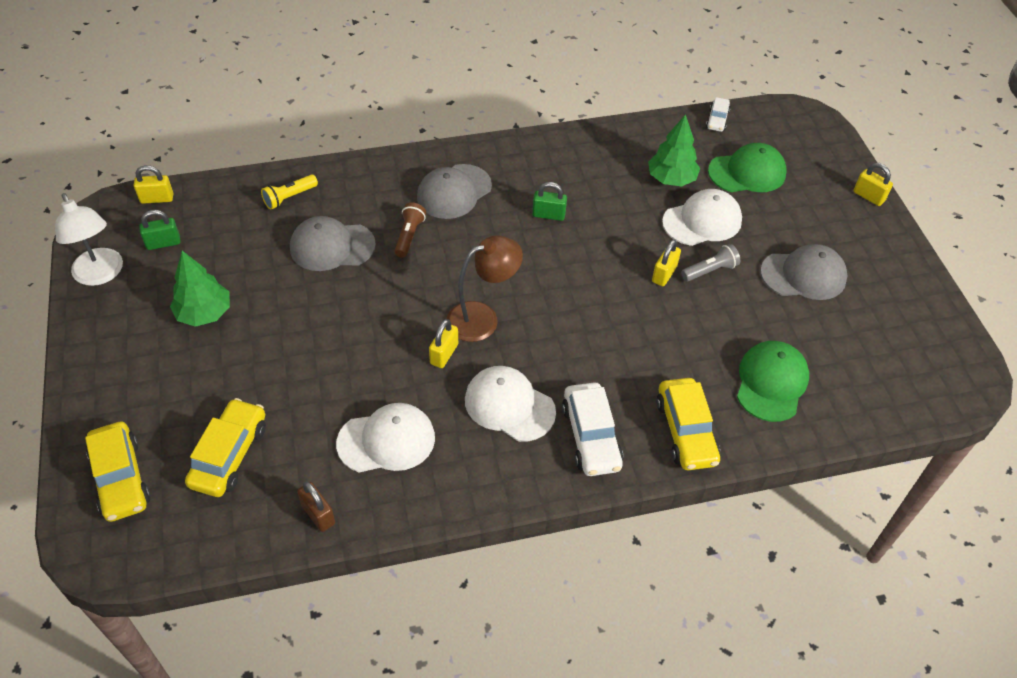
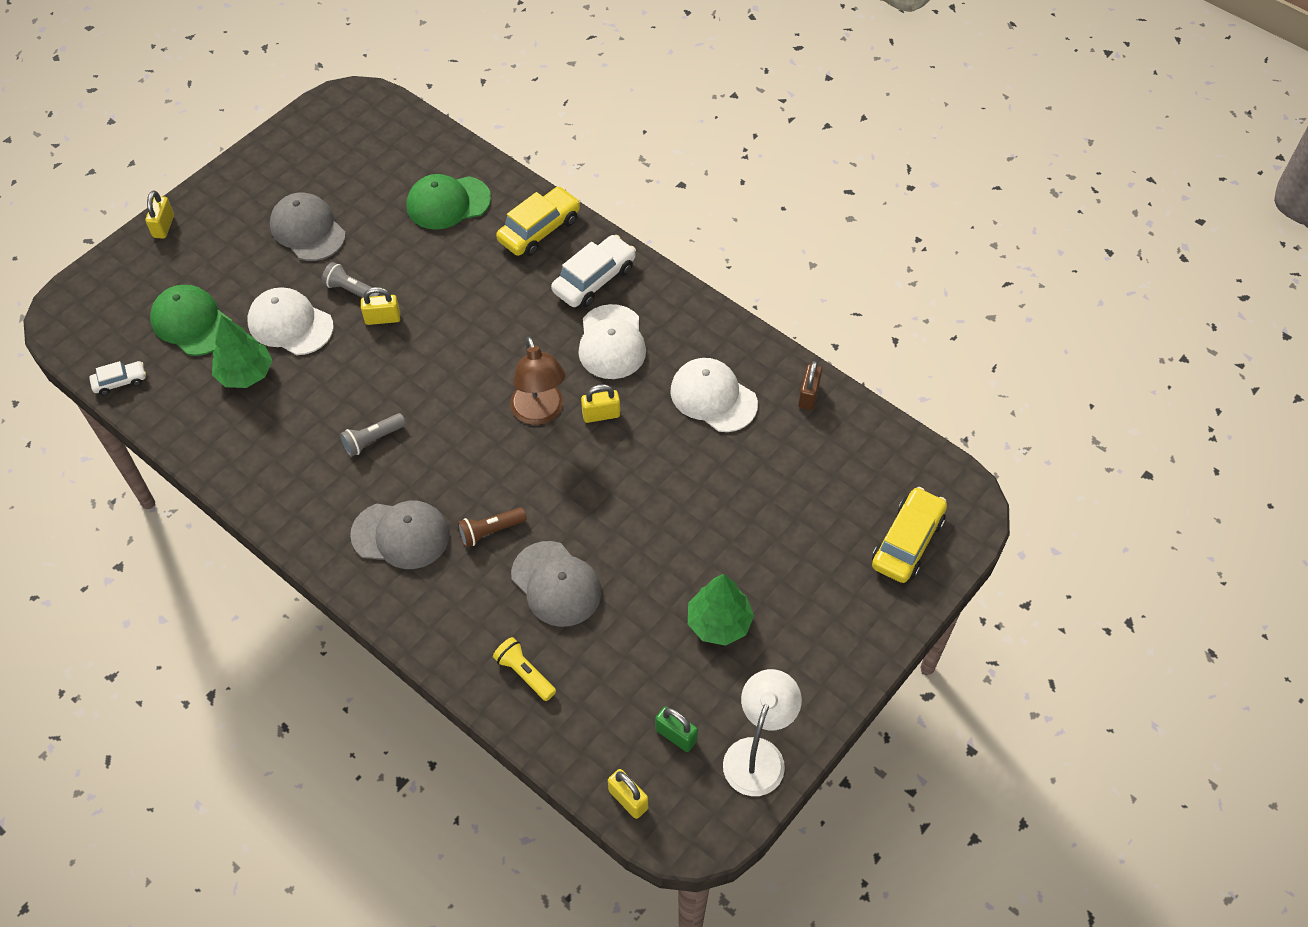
camera: 125 degrees left, 5 degrees up
yellow car [185,398,266,497] -> none
yellow flashlight [261,175,318,210] -> yellow flashlight turned 150 degrees counterclockwise [493,637,556,701]
brown lamp [446,235,523,342] -> brown lamp turned 135 degrees counterclockwise [510,336,566,425]
green padlock [532,182,567,221] -> grey flashlight [340,413,406,457]

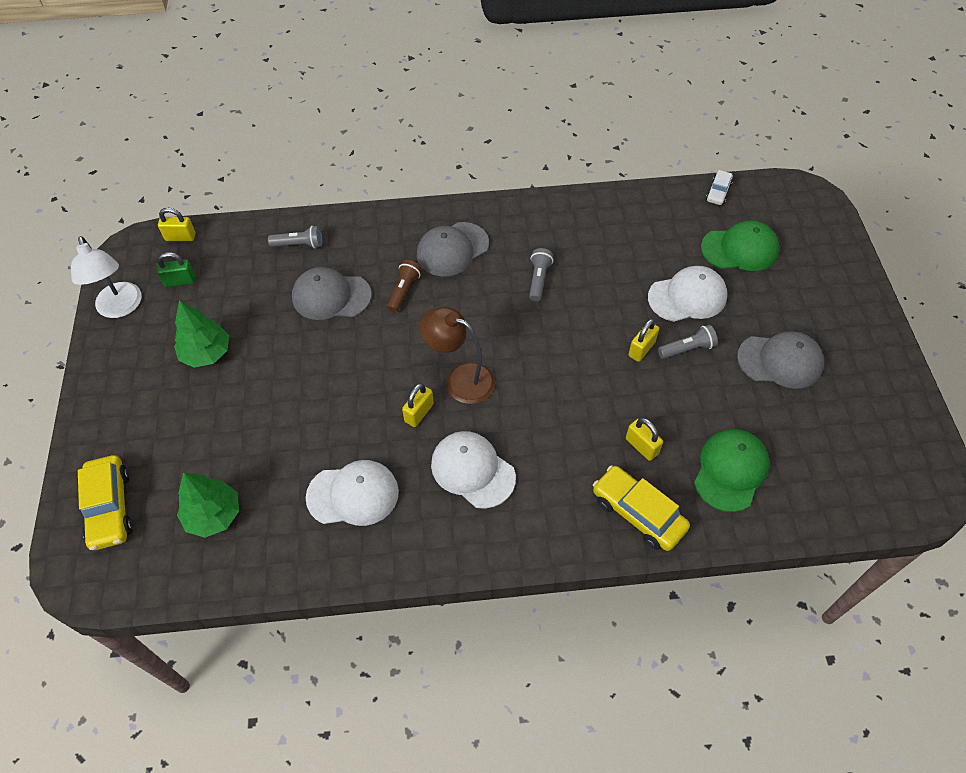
camera: 135 degrees right, 0 degrees up
yellow padlock [145,190,174,239] -> yellow padlock moved to [626,418,663,461]
green tree [212,315,273,388] -> green tree moved to [177,472,239,538]
yellow flashlight [493,637,556,701] -> grey flashlight [268,226,322,248]
yellow car [496,186,581,256] -> yellow car turned 135 degrees clockwise [593,465,690,551]
white car [551,235,636,308] -> none
brown padlock [798,361,822,410] -> none

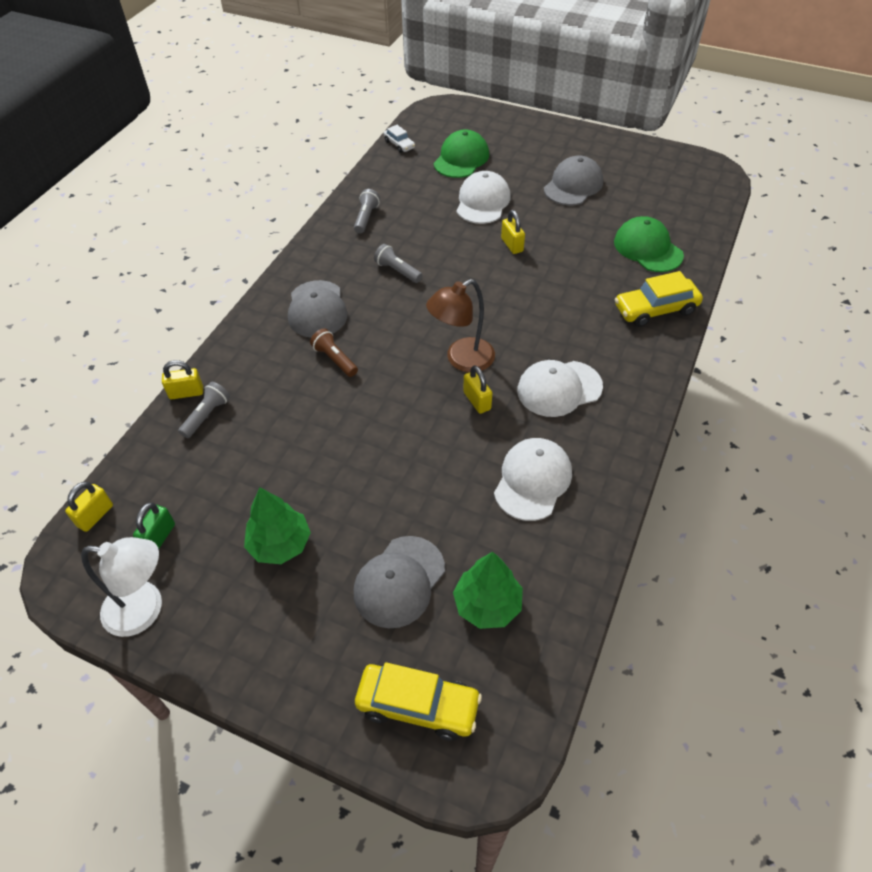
camera: 60 degrees left, 5 degrees down
grey cap [292,267,372,320] -> grey cap moved to [354,536,445,628]
yellow padlock [626,418,663,461] -> yellow padlock moved to [162,360,203,399]
grey flashlight [658,325,718,359] -> grey flashlight moved to [354,189,380,233]

